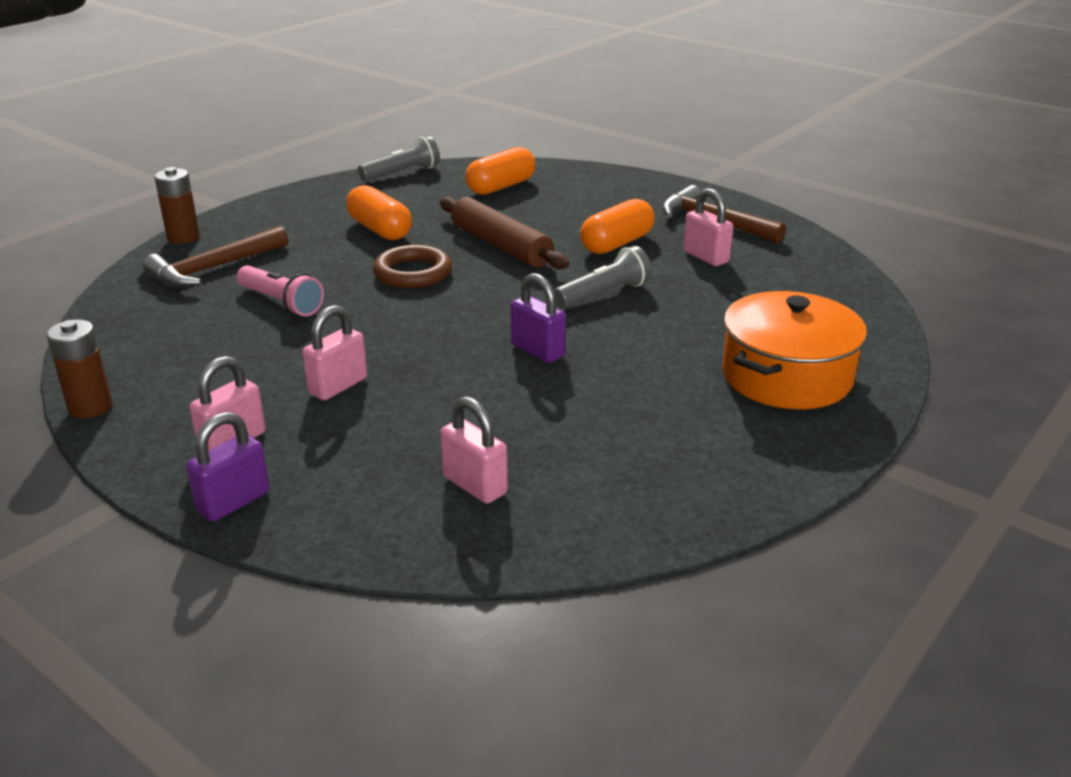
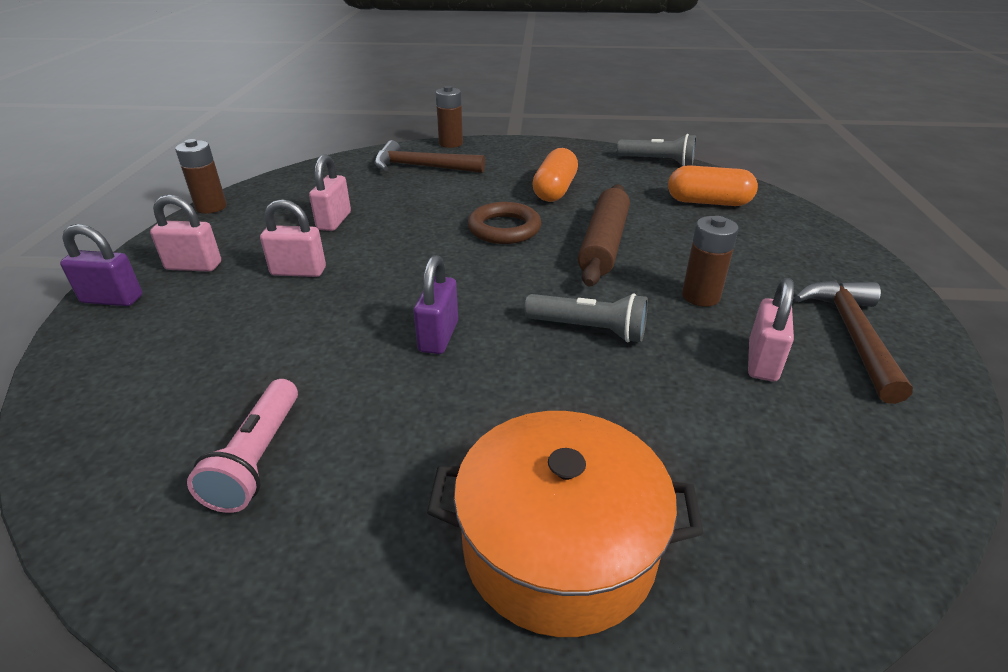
camera: 55 degrees right, 5 degrees up
pink flashlight [237,265,324,316] -> pink flashlight moved to [187,379,298,513]
pink padlock [440,396,508,503] -> pink padlock moved to [309,154,351,231]
orange capsule [580,199,655,254] -> brown battery [682,216,739,307]

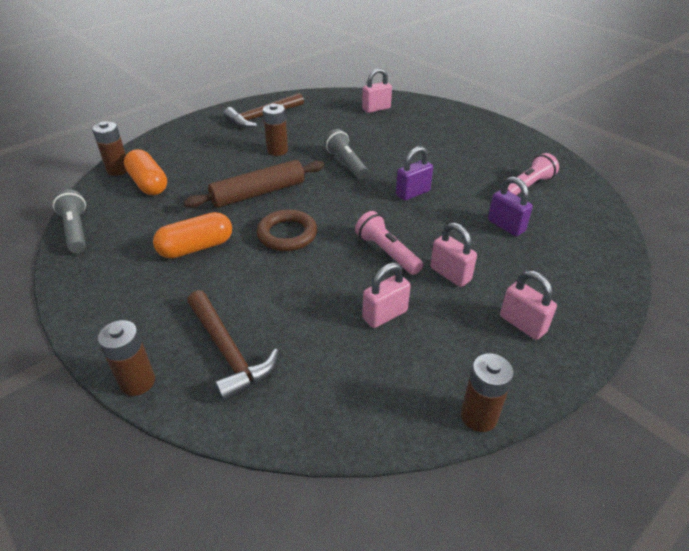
camera: 135 degrees left, 5 degrees up
purple padlock [60,224,142,306] -> purple padlock moved to [488,176,533,236]
orange pot [427,411,704,637] -> none
pink padlock [748,278,794,382] -> pink padlock moved to [362,68,392,113]
none -> brown battery [92,121,127,176]
none -> pink flashlight [355,211,423,275]

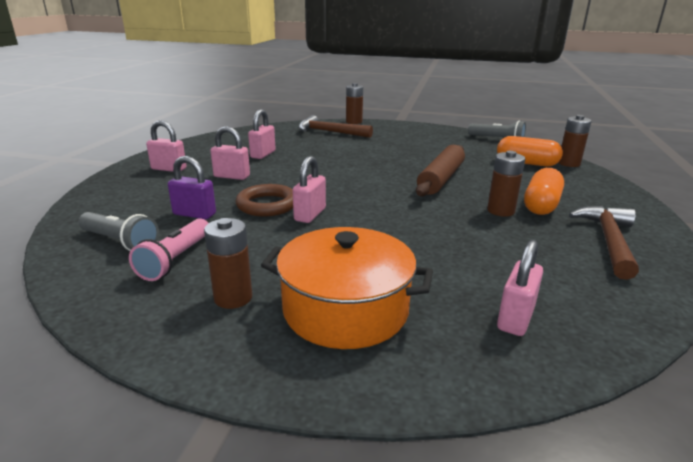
camera: 145 degrees right, 15 degrees down
orange capsule [153,212,232,259] -> orange capsule moved to [524,168,564,215]
brown ring [256,209,317,251] -> brown ring moved to [236,184,293,216]
grey flashlight [324,129,368,179] -> grey flashlight moved to [79,212,159,251]
pink flashlight [355,211,423,275] -> none
purple padlock [396,146,433,201] -> pink padlock [293,156,326,223]
brown battery [461,353,514,432] -> brown battery moved to [204,218,252,309]
none -> orange pot [261,227,433,349]

